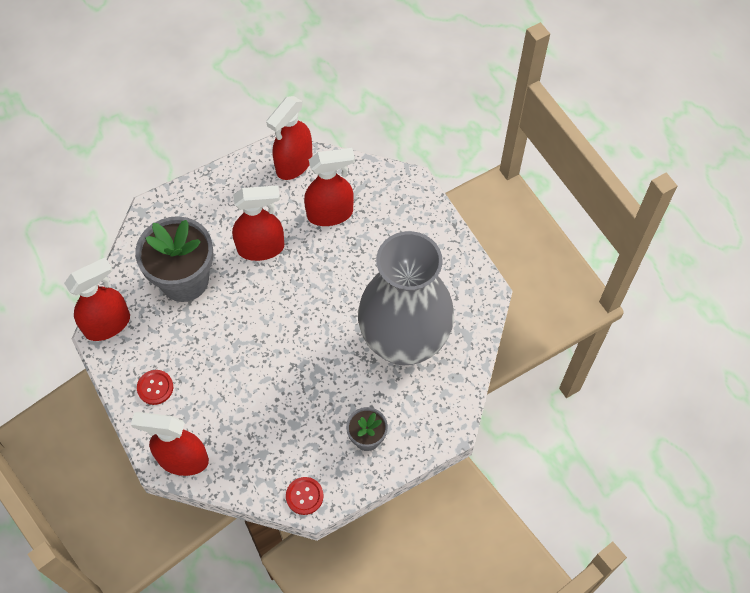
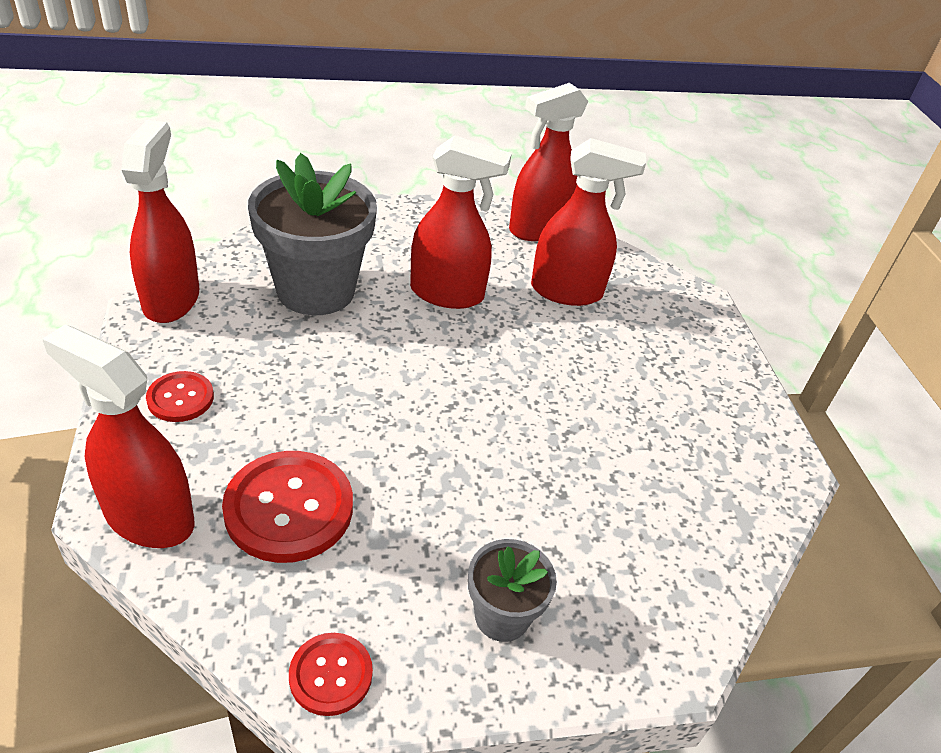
camera: 15 degrees right, 20 degrees down
red spray bottle [64,257,130,341] -> red spray bottle turned 75 degrees counterclockwise [121,120,199,323]
grey vase [358,231,454,365] -> none
none -> red button [222,451,353,563]

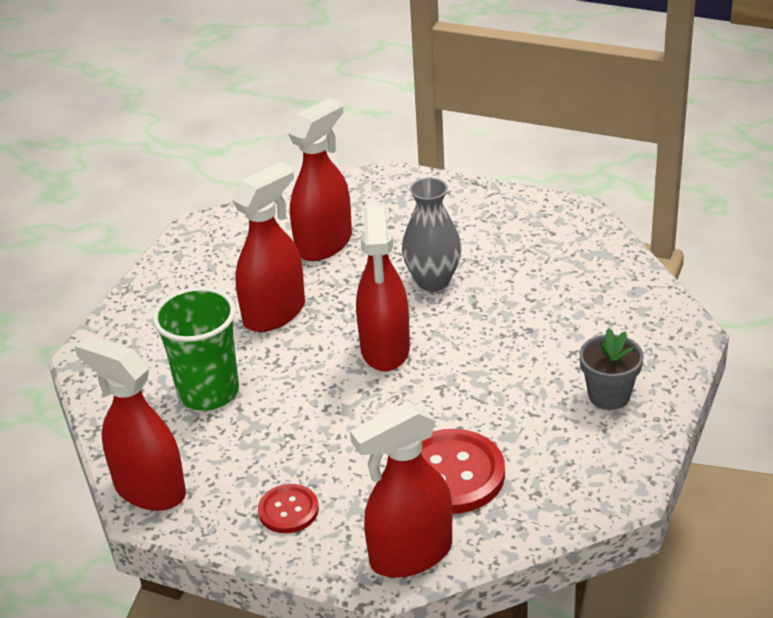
camera: 50 degrees left, 5 degrees down
grey flower pot [248,153,377,315] -> green cup [152,287,239,410]
red button [289,633,373,716] -> none
red spray bottle [509,83,588,241] -> red spray bottle moved to [356,205,410,371]
none -> grey vase [402,178,462,292]

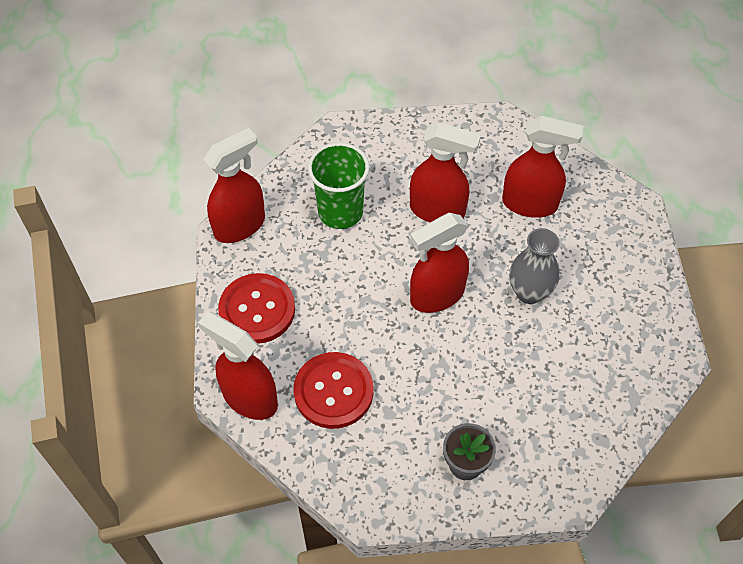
camera: 60 degrees right, 20 degrees up
red spray bottle [75,335,186,511] -> red spray bottle turned 45 degrees clockwise [203,128,265,243]
red button [258,484,319,533] -> red button [218,273,295,344], size x1.79

